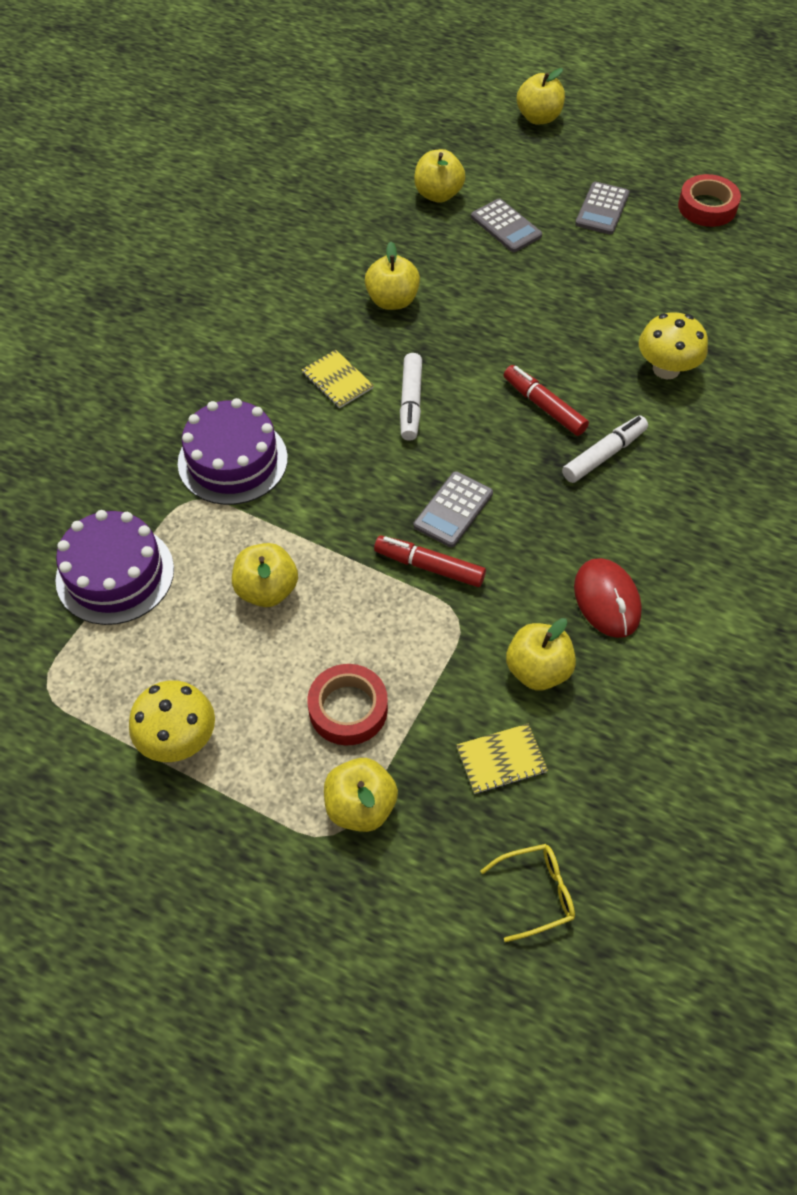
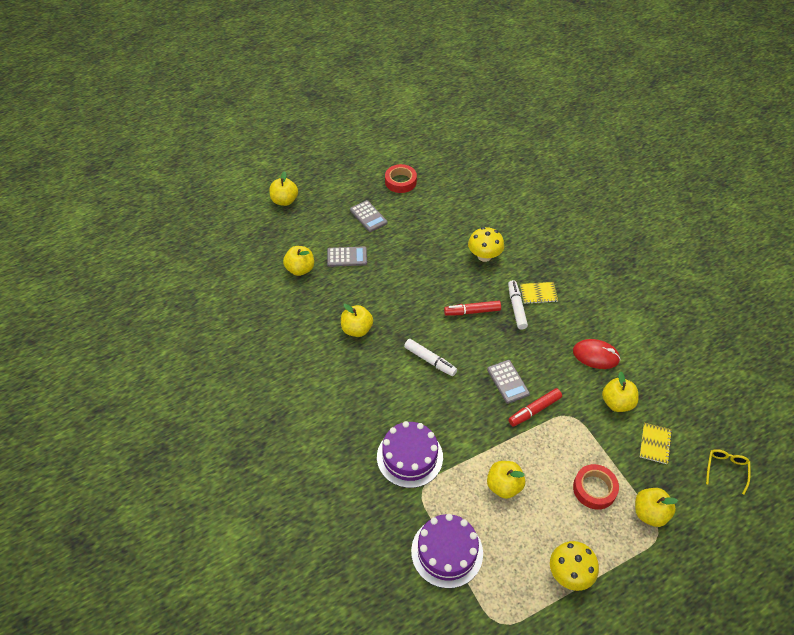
camera: 55 degrees left, 5 degrees down
yellow notebook [301,350,374,408] -> yellow notebook moved to [520,282,558,304]

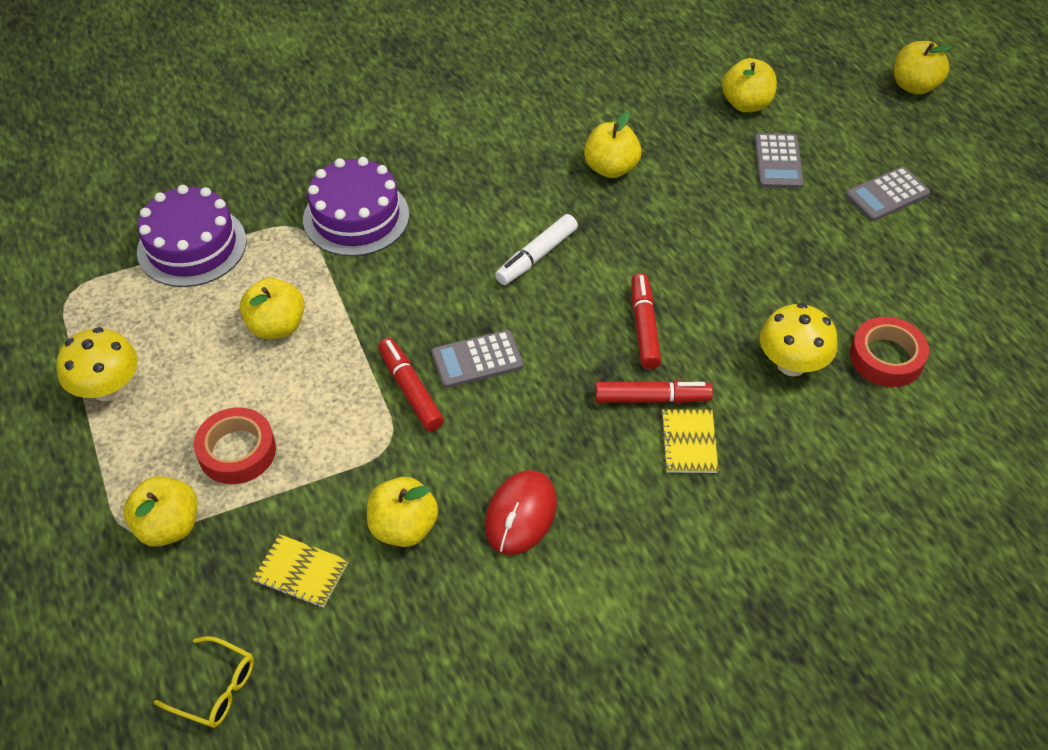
camera: 95 degrees right, 0 degrees up
red tape [385,164,417,193] -> red tape moved to [850,317,929,387]
white marker [508,280,528,330] -> red marker [595,380,713,404]

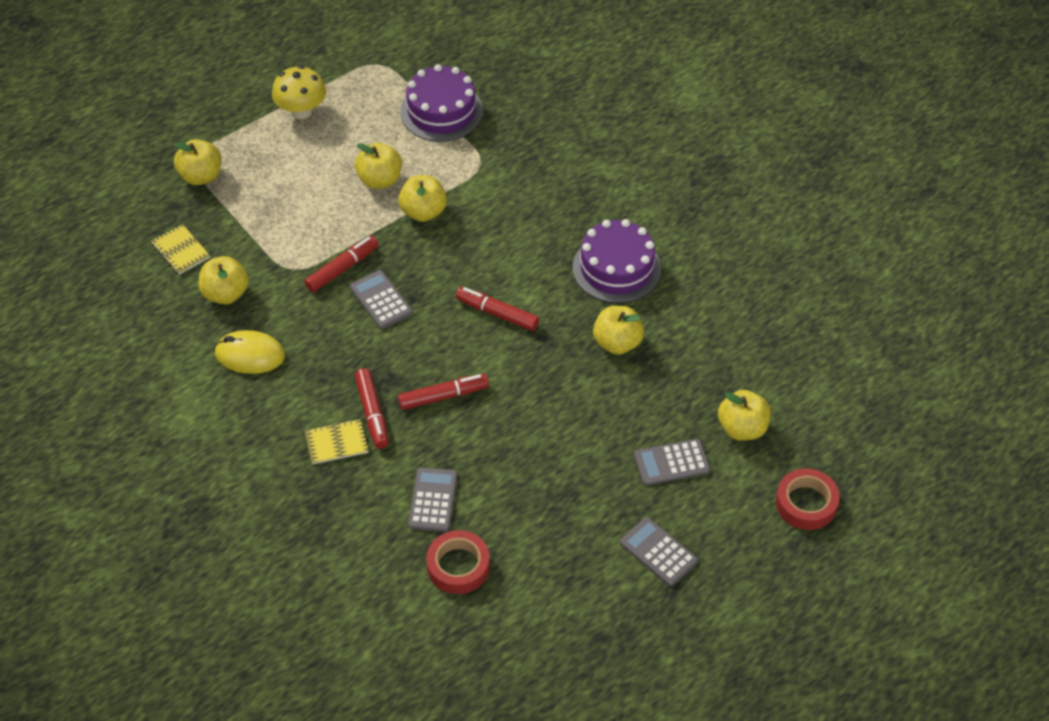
camera: 75 degrees right, 0 degrees up
yellow glasses [154,636,254,728] -> none
red tape [194,407,276,484] -> red tape moved to [776,469,840,530]
yellow notebook [253,534,348,608] -> yellow notebook turned 45 degrees counterclockwise [151,224,210,275]
purple cake [303,157,409,256] -> purple cake moved to [573,219,661,303]
red mouse [485,470,557,555] -> yellow mouse [214,330,285,374]
white marker [495,214,578,285] -> red marker [456,287,539,331]
yellow mushroom [760,303,837,376] -> grey calculator [408,467,457,532]
yellow apple [894,41,953,95] -> yellow apple moved to [398,175,447,222]

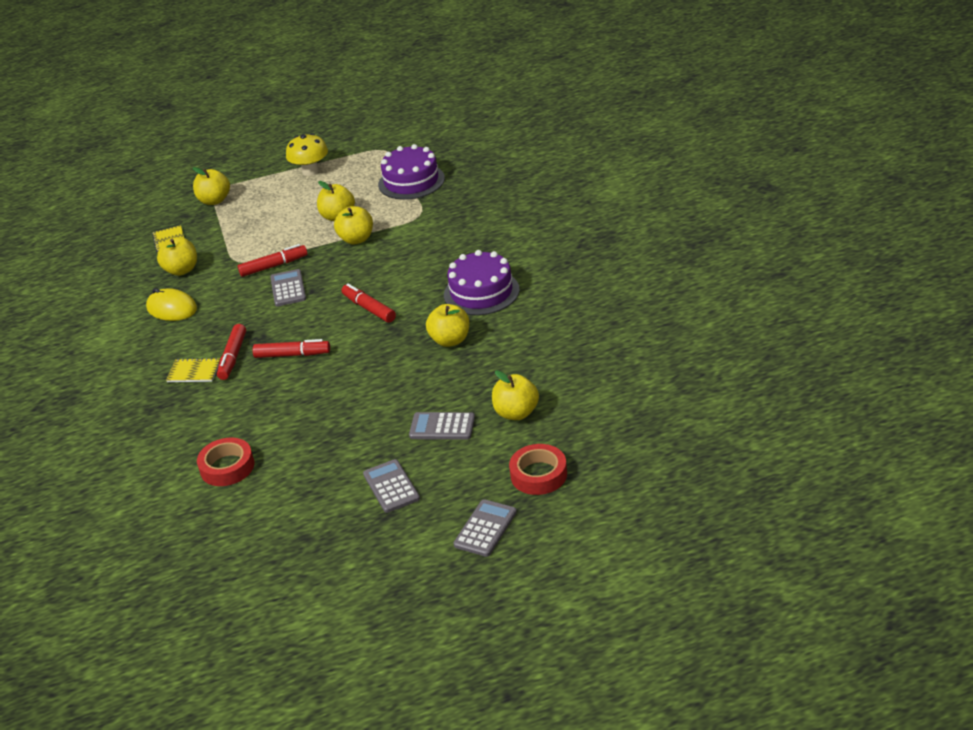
camera: 25 degrees right, 15 degrees down
grey calculator [408,467,457,532] -> grey calculator moved to [453,499,517,557]

